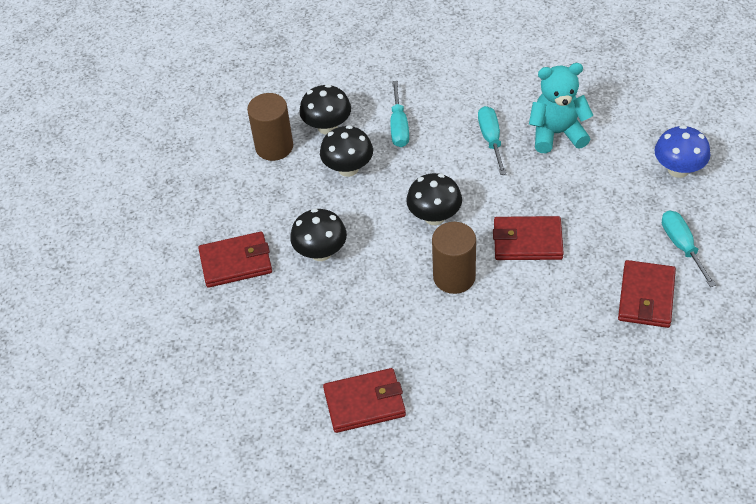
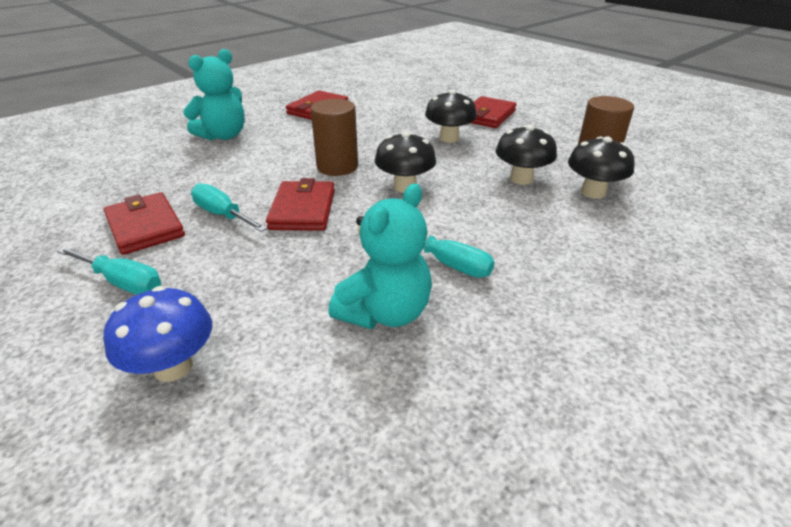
camera: 130 degrees right, 15 degrees down
turquoise screwdriver [390,81,409,147] -> turquoise screwdriver moved to [191,183,267,232]
red wallet [493,216,564,260] -> red wallet turned 45 degrees counterclockwise [266,178,335,231]
none -> turquoise teddy bear [183,49,245,141]

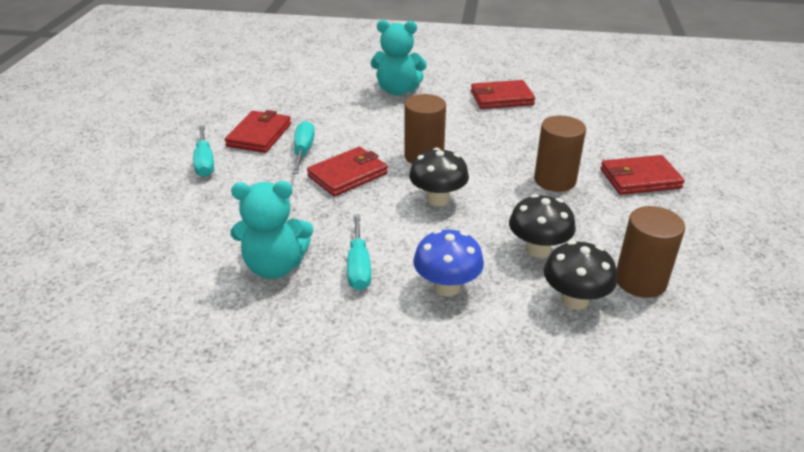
camera: 50 degrees right, 0 degrees up
blue mushroom [103,286,212,382] -> blue mushroom moved to [413,229,484,296]
black mushroom [425,90,477,143] -> brown cylinder [534,115,586,192]

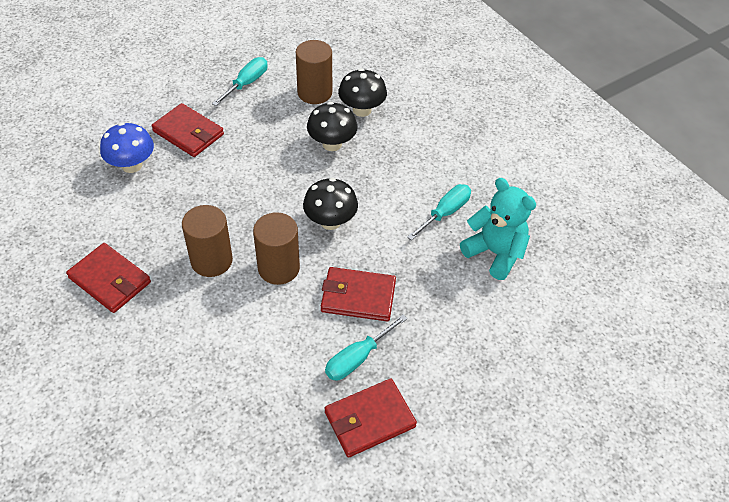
camera: 135 degrees left, 15 degrees up
turquoise screwdriver [193,125,214,177] -> turquoise screwdriver moved to [212,57,268,106]
turquoise teddy bear [371,20,427,95] -> none
blue mushroom [413,229,484,296] -> blue mushroom moved to [100,123,154,173]
brown cylinder [534,115,586,192] -> brown cylinder moved to [182,205,233,277]

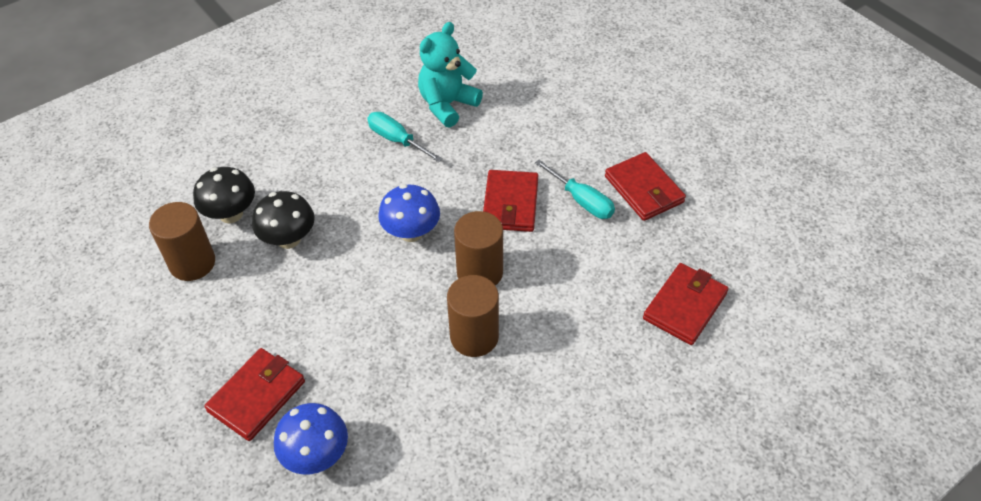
camera: 90 degrees left, 0 degrees up
red wallet [66,243,151,313] -> red wallet moved to [643,263,728,345]
turquoise screwdriver [212,57,268,106] -> none
black mushroom [303,178,358,230] -> blue mushroom [378,184,440,242]

